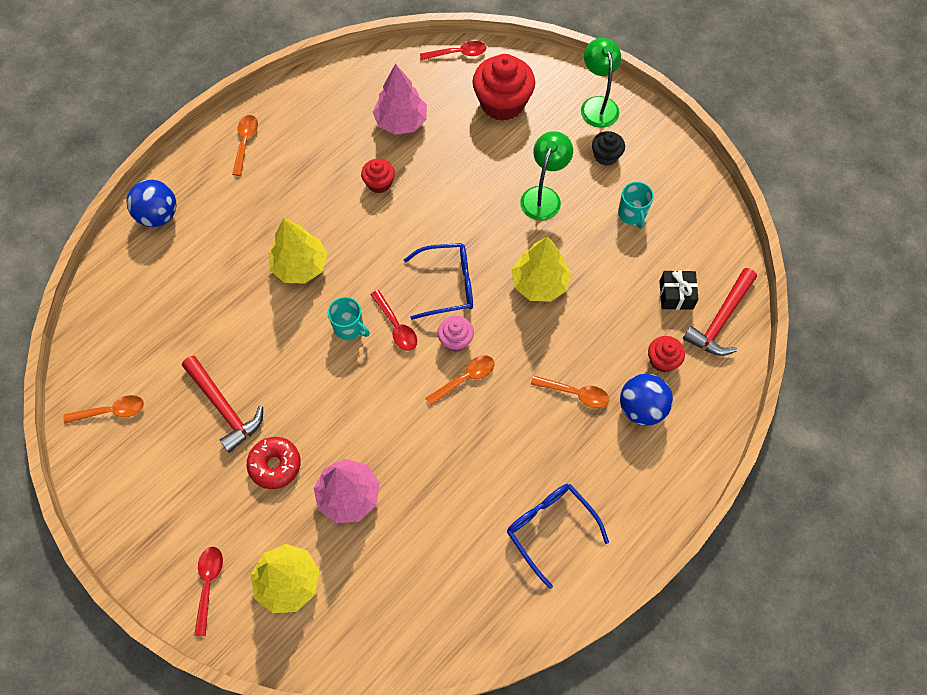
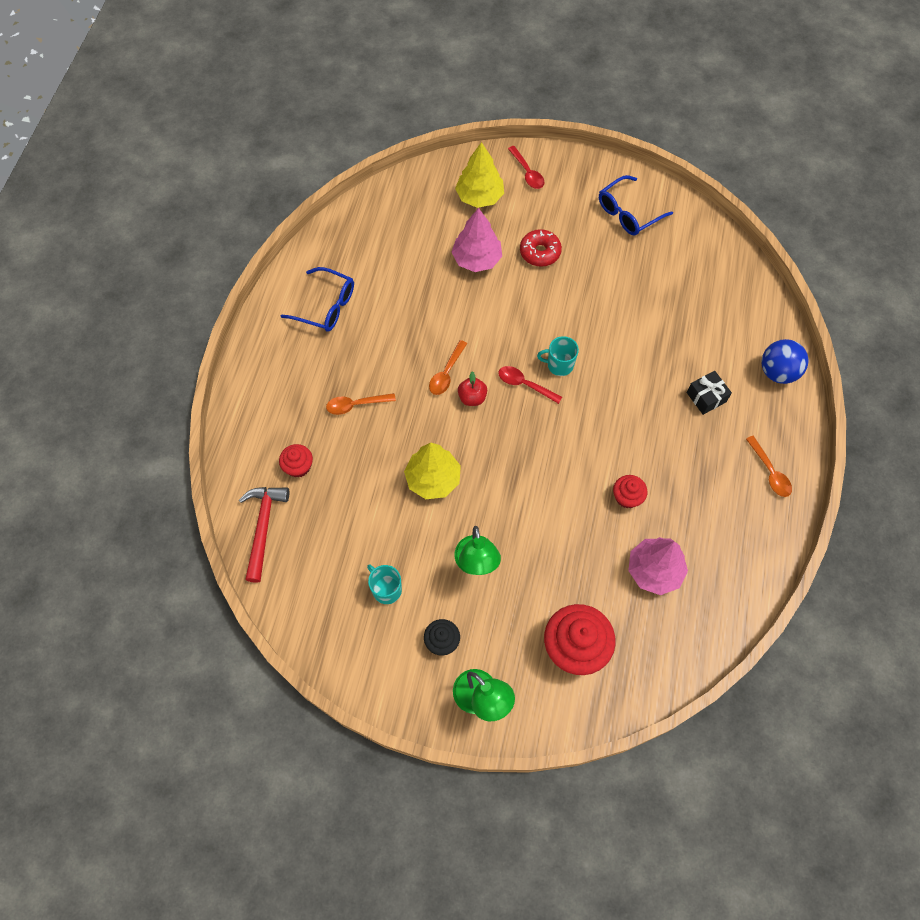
camera: 150 degrees right, 0 degrees up
orange spoon [64,395,144,424] -> none
red hammer [182,356,263,453] -> none
yellow tree [269,218,328,284] -> none
blue glasses [404,243,473,320] -> blue glasses moved to [599,175,673,235]
red spoon [420,41,486,60] -> none
pink cupcake [437,316,474,352] -> red apple [458,371,487,406]
blue ball [620,374,673,426] -> none
black gift [659,270,699,310] -> black gift moved to [686,371,732,415]

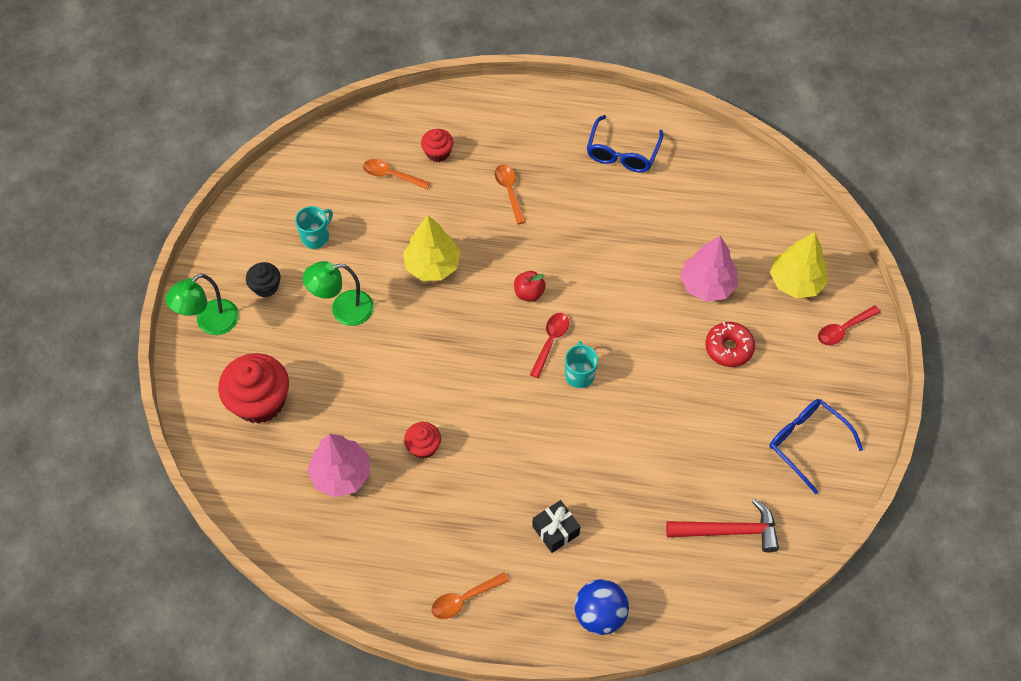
camera: 85 degrees right, 5 degrees down
red hammer [239,487,289,583] -> red hammer moved to [666,499,779,553]
orange spoon [429,340,467,395] -> orange spoon moved to [363,159,430,189]

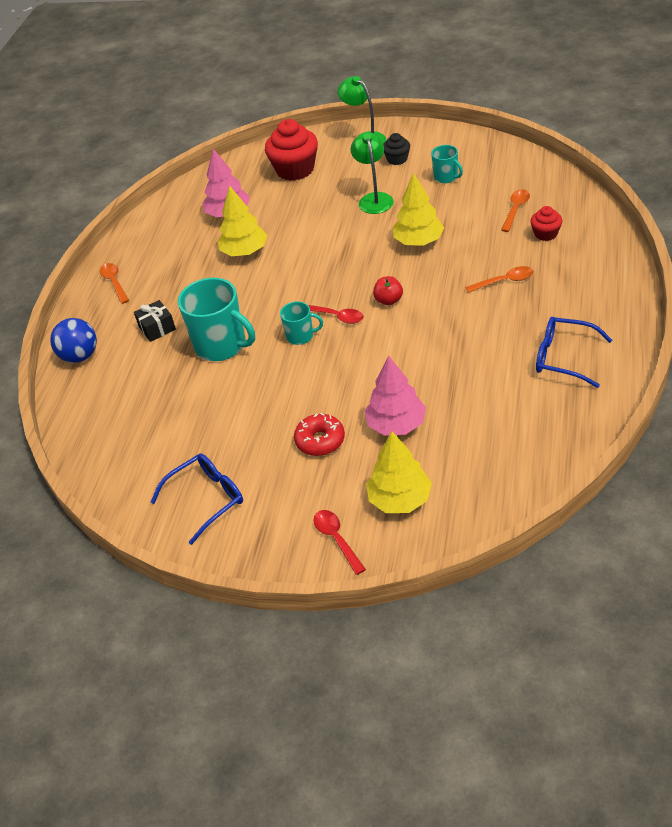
camera: 100 degrees right, 15 degrees down
red cupcake [404,422,441,459] -> yellow tree [218,185,267,256]
red hammer [666,499,779,553] -> none
none -> turquoise mug [178,278,255,361]

